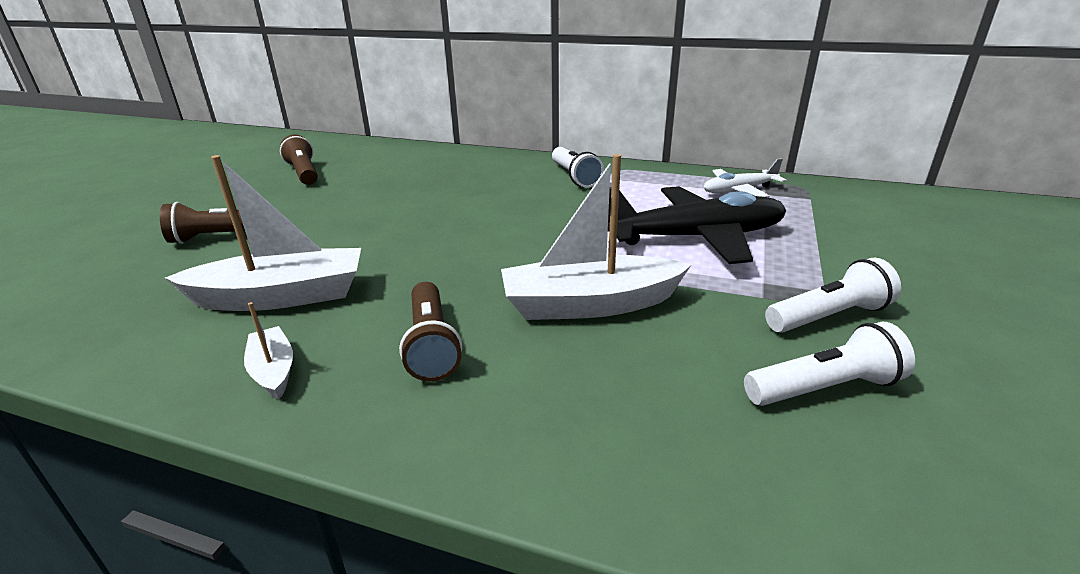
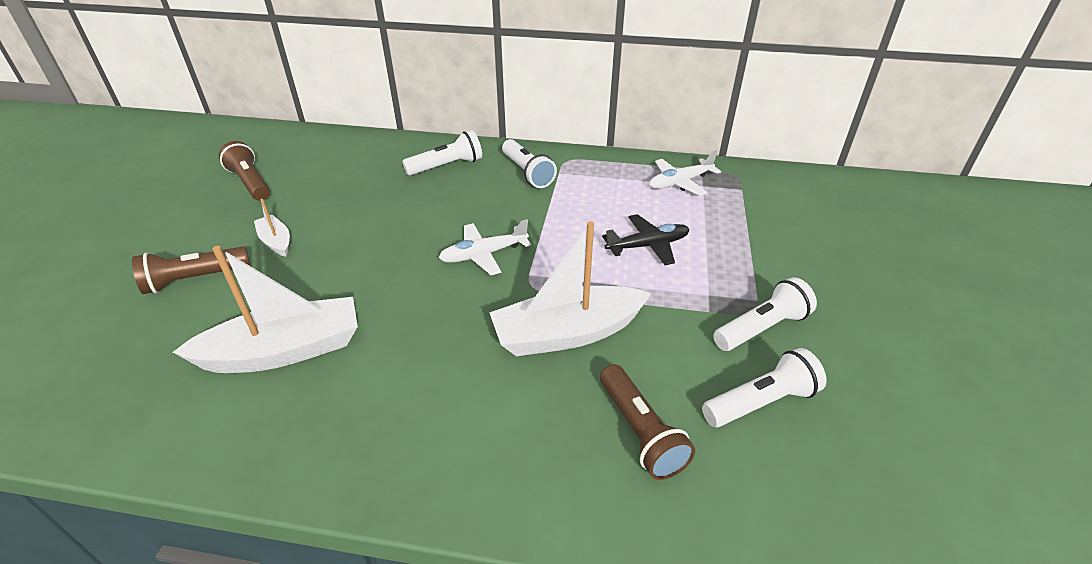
camera: 10 degrees left, 10 degrees up
white boat [244,302,293,399] -> white boat moved to [254,199,290,257]
brown flashlight [399,282,462,382] -> brown flashlight moved to [600,364,695,480]
black plane [608,186,786,264] -> black plane [602,214,690,265], size x0.54
none -> white flashlight [402,130,482,176]
none -> white plane [439,219,531,275]

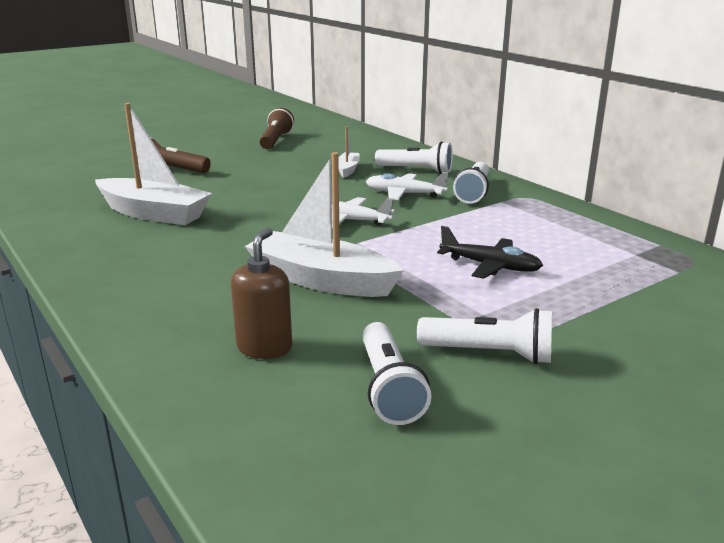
camera: 45 degrees right, 15 degrees down
white boat [254,199,290,257] -> white boat moved to [338,127,360,178]
brown flashlight [600,364,695,480] -> brown soap dispenser [231,228,292,359]
white plane [649,151,721,196] -> white plane moved to [366,172,449,200]
white flashlight [702,348,827,427] -> white flashlight turned 60 degrees clockwise [362,322,432,425]

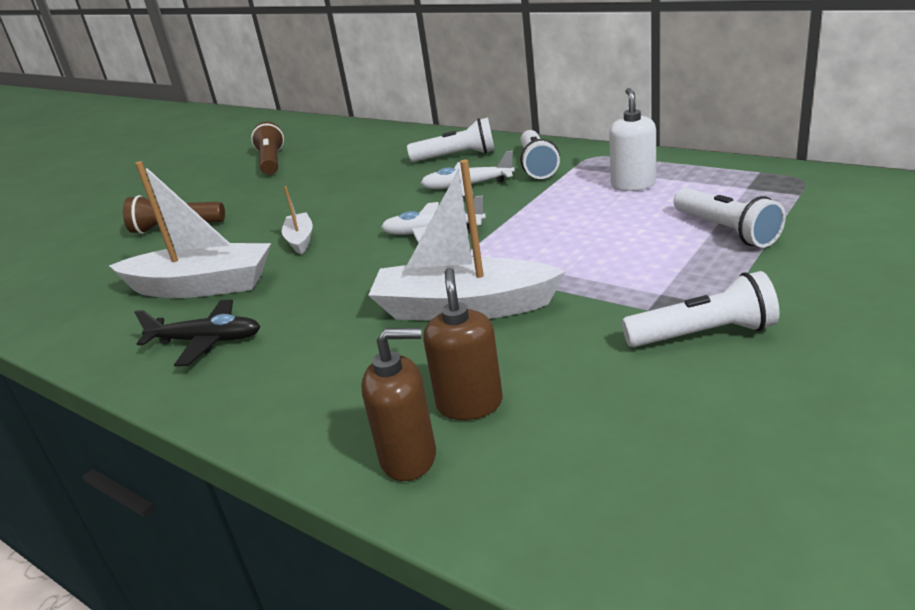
camera: 15 degrees left, 5 degrees up
white boat [338,127,360,178] -> white boat moved to [282,186,313,254]
white flashlight [362,322,432,425] -> white flashlight moved to [674,188,786,247]
black plane [437,226,543,279] -> black plane moved to [134,300,260,366]
none -> brown soap dispenser [361,328,436,481]
none -> white soap dispenser [609,88,656,191]

